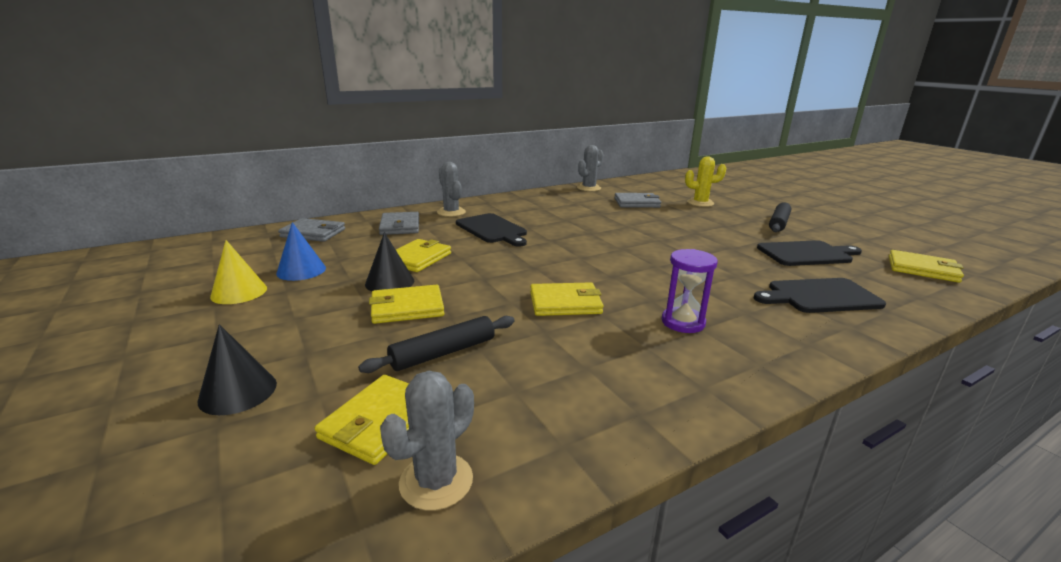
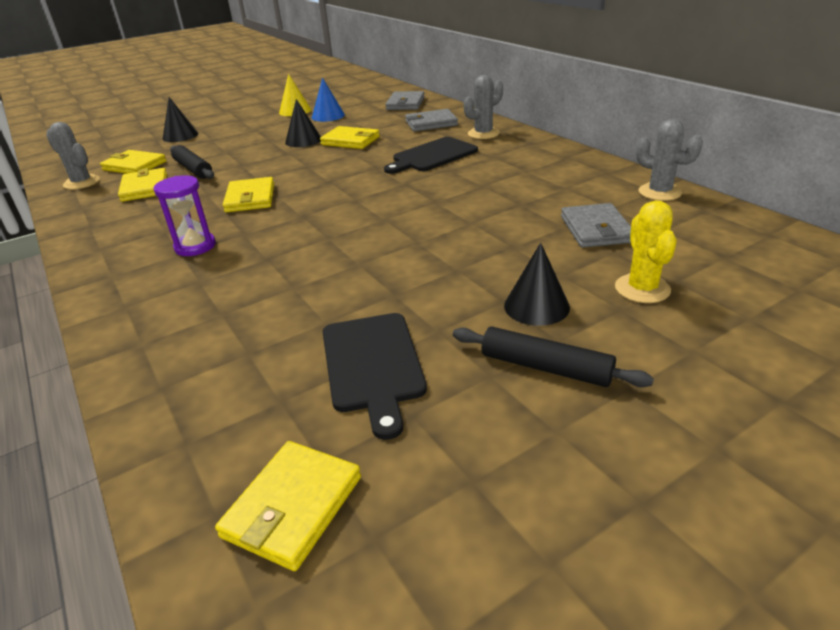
camera: 90 degrees right, 10 degrees up
yellow wallet [369,285,444,324] -> yellow wallet moved to [118,168,167,202]
black cutting board [754,278,886,313] -> none
none -> black cone [504,243,570,326]

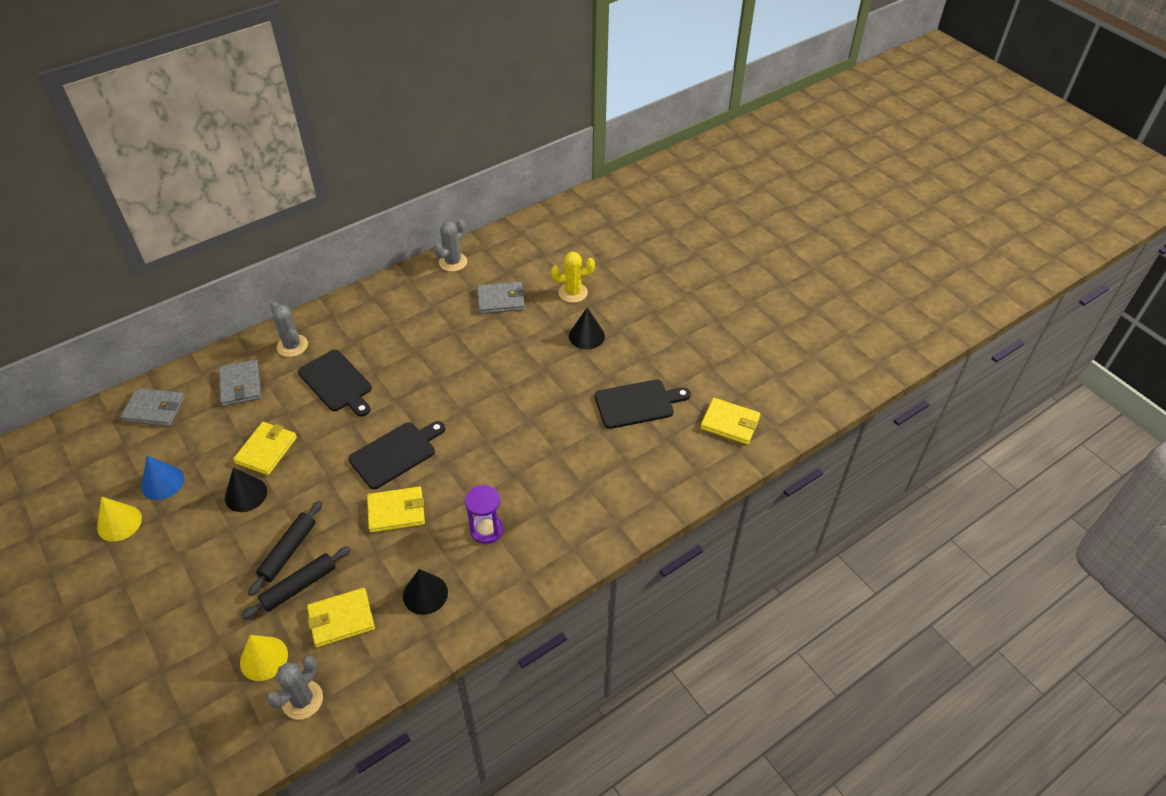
camera: 95 degrees left, 15 degrees up
yellow wallet [100,150,166,174] -> yellow cone [240,635,288,681]
black cone [163,97,198,142] -> black cone moved to [403,569,448,615]
black rolling pin [453,327,654,387] -> black rolling pin moved to [248,500,322,596]
none -> black cutting board [349,421,445,489]

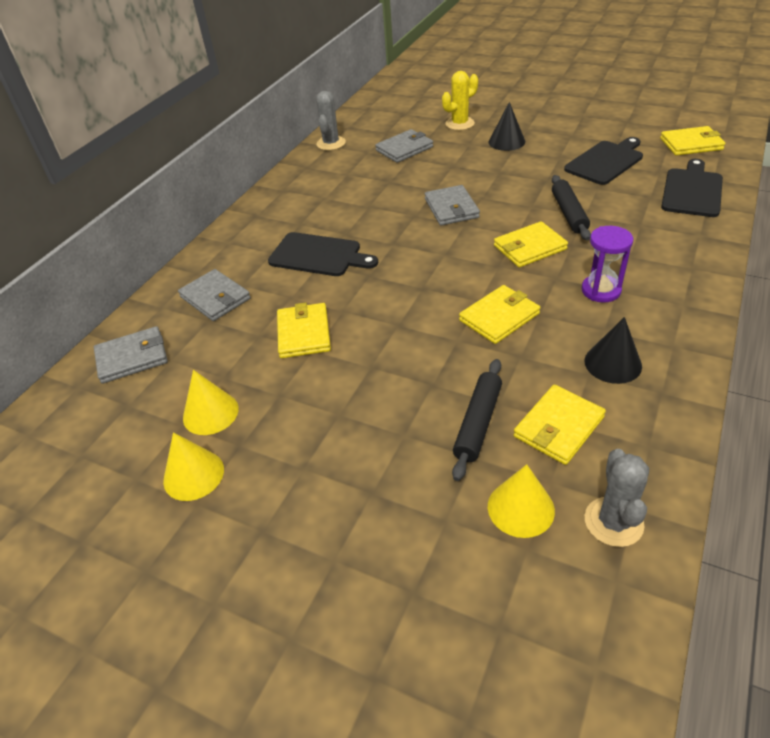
camera: 25 degrees left, 5 degrees down
blue cone [141,456,184,500] -> yellow cone [183,370,239,435]
black cone [225,468,267,512] -> none
black rolling pin [248,500,322,596] -> black rolling pin moved to [552,175,591,240]
grey cactus [270,301,308,357] -> none
black cutting board [349,421,445,489] -> black cutting board moved to [661,159,723,217]
none -> grey wallet [425,185,480,226]
none -> yellow wallet [494,221,568,267]

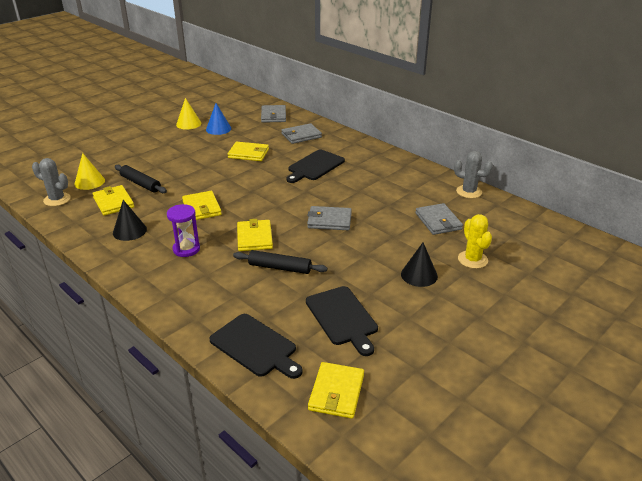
camera: 105 degrees right, 10 degrees down
yellow cone [183,370,239,435] -> blue cone [206,103,231,135]

